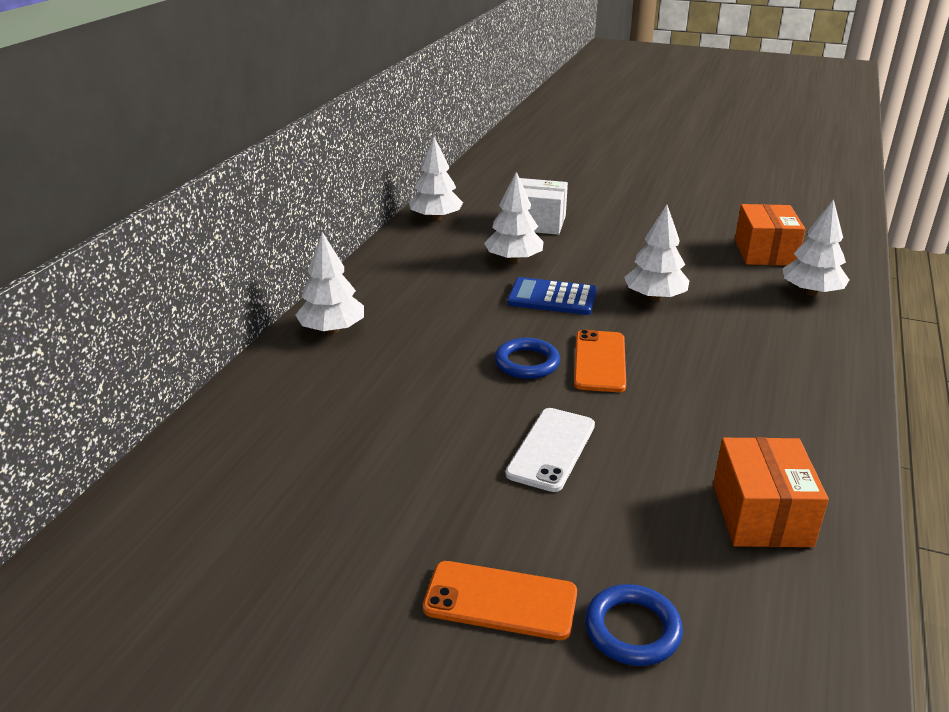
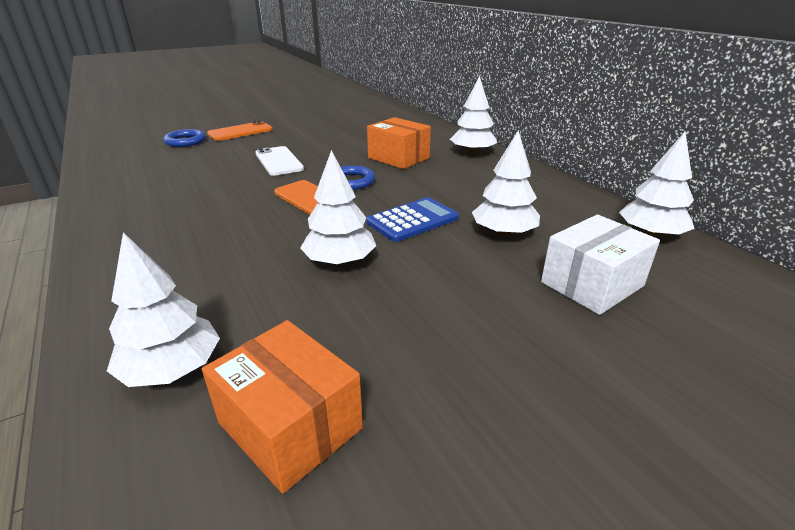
camera: 130 degrees right, 0 degrees up
orange box [713,437,829,547] -> orange box moved to [367,117,431,169]

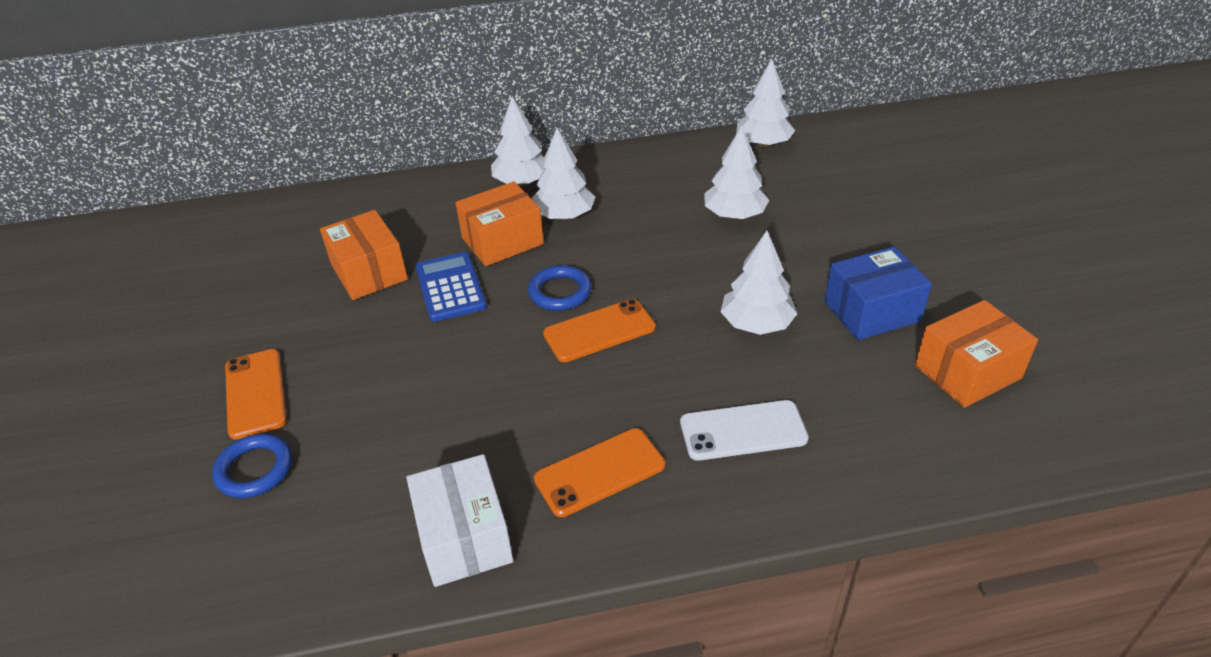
camera: 70 degrees left, 10 degrees up
white tree [107,232,220,387] -> white tree moved to [532,128,595,220]
white phone [255,146,304,176] -> white phone moved to [680,400,809,461]
blue calculator [366,197,459,242] -> blue calculator moved to [416,252,487,322]
white box [541,214,660,315] -> white box moved to [406,454,513,587]
none -> orange box [320,210,408,300]
none -> orange phone [534,428,665,517]
none -> blue box [825,247,932,340]

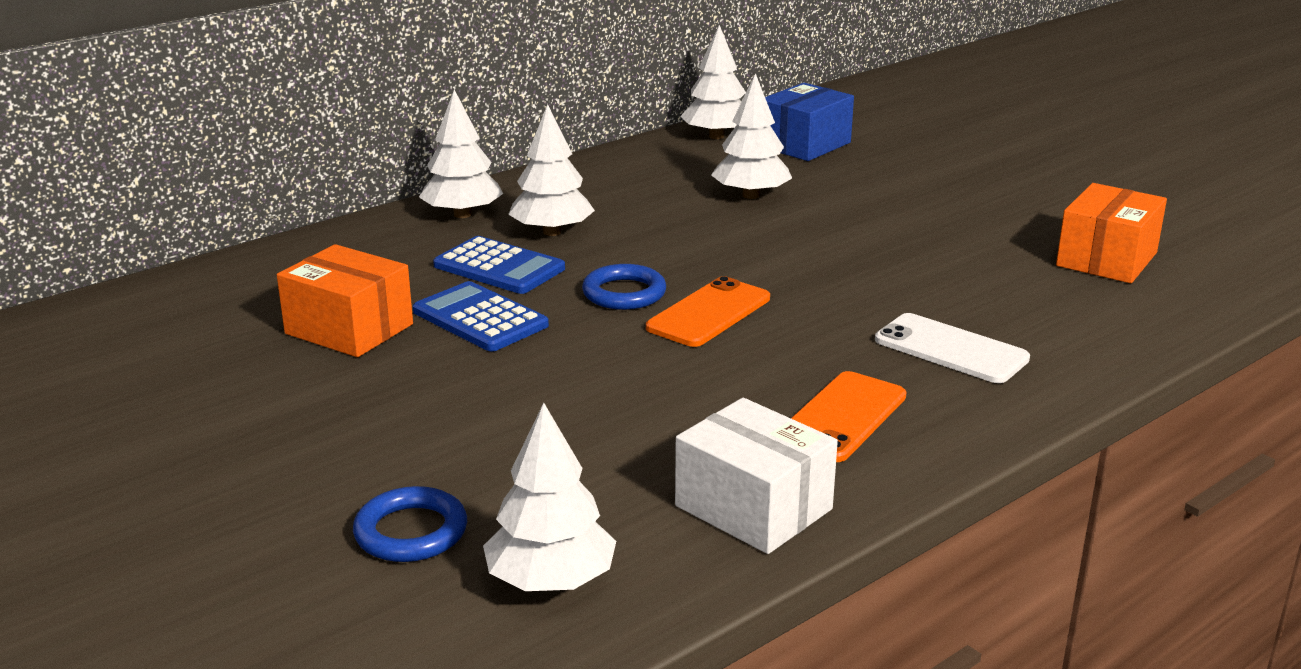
camera: 30 degrees left, 15 degrees down
orange phone [225,349,287,440] -> none
orange box [456,181,544,266] -> blue calculator [433,236,565,294]
white phone [680,400,809,461] -> white phone turned 75 degrees clockwise [875,313,1030,383]
white tree [721,231,797,335] -> white tree moved to [483,403,616,591]
blue box [825,247,932,340] -> blue box moved to [765,83,854,161]

